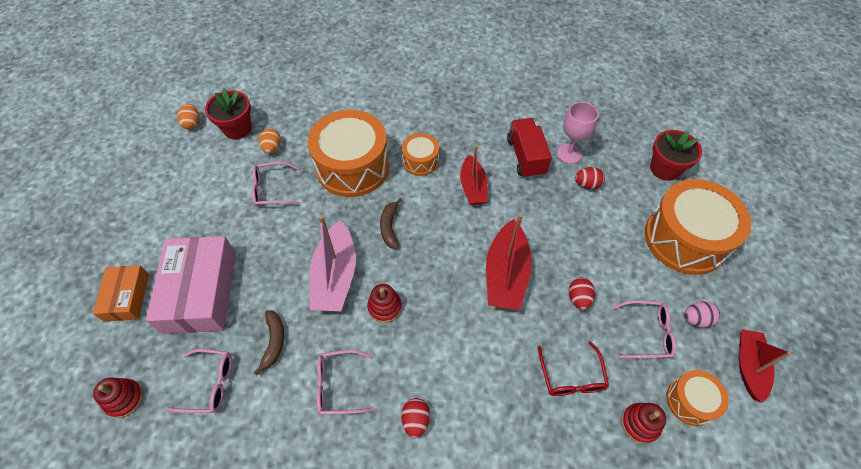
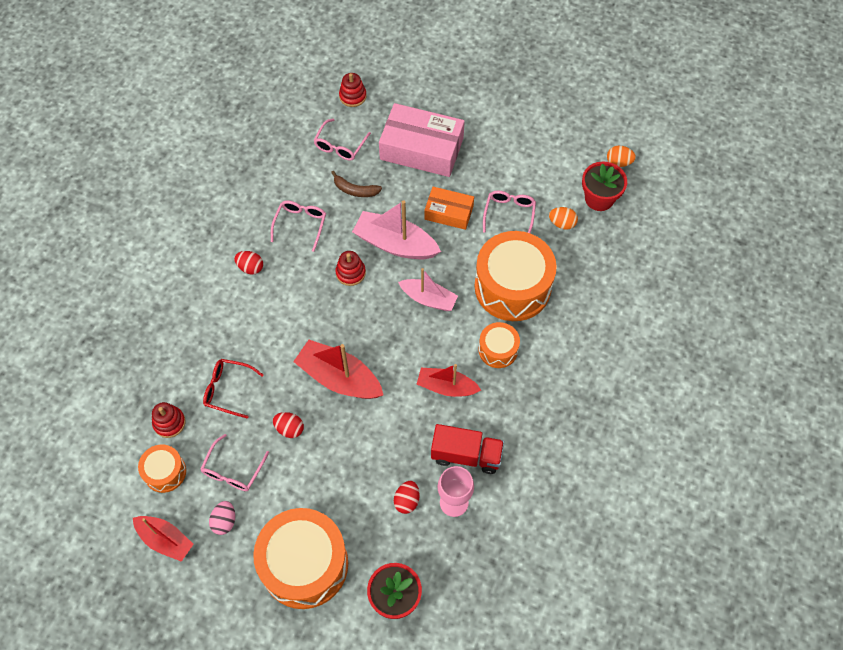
camera: 110 degrees right, 5 degrees up
orange box [93,265,149,322] -> orange box moved to [424,187,474,230]
brown banana [380,198,402,249] -> pink boat [398,268,458,311]

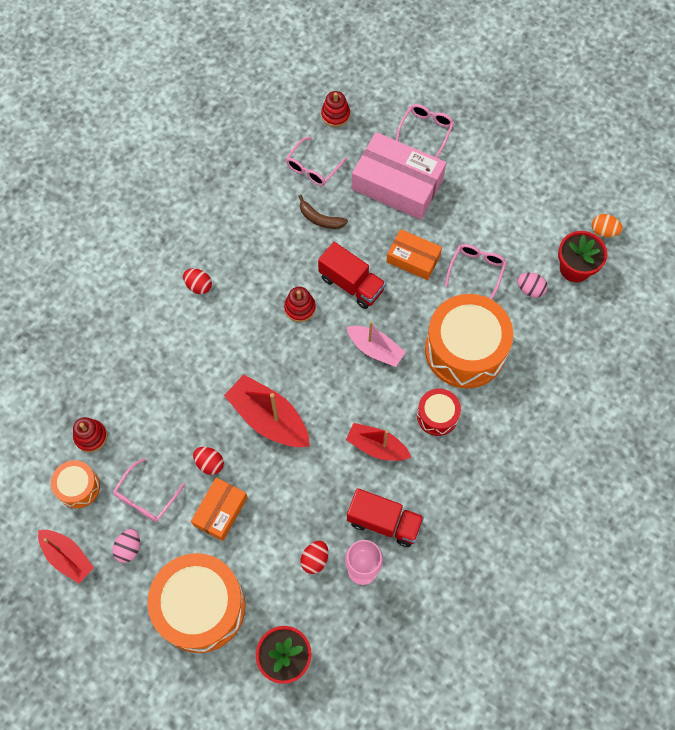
camera: 10 degrees right, 5 degrees up
red glasses [203,359,264,419] -> none
pink glasses [271,201,326,252] -> pink glasses moved to [396,104,454,158]
pink boat [352,200,441,259] -> red truck [318,242,386,309]
orange drum [479,322,520,368] -> red drum [417,388,461,436]
orange egg [549,207,578,230] -> pink egg [517,273,547,298]
none -> orange box [191,477,248,541]

